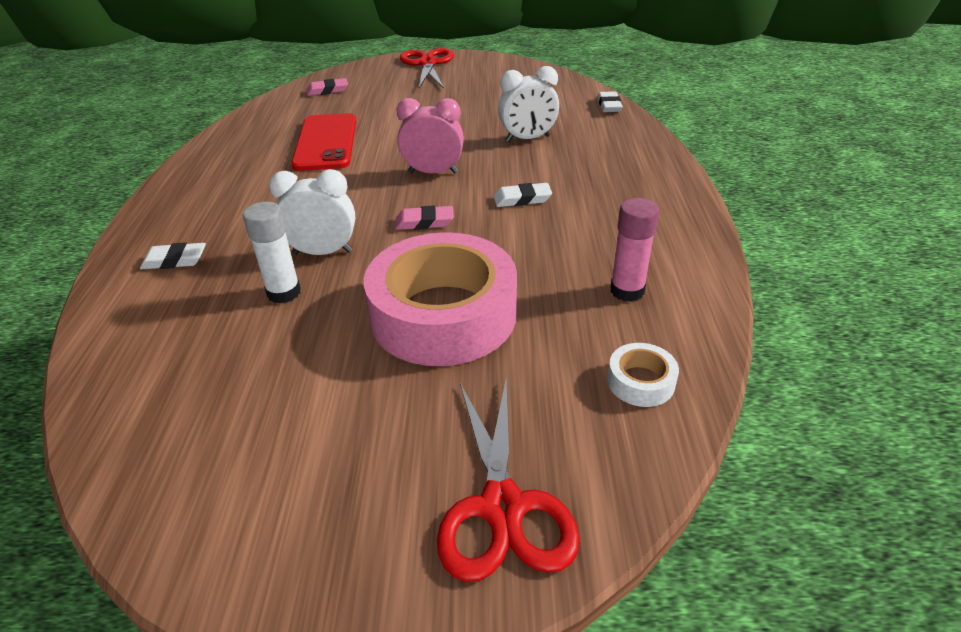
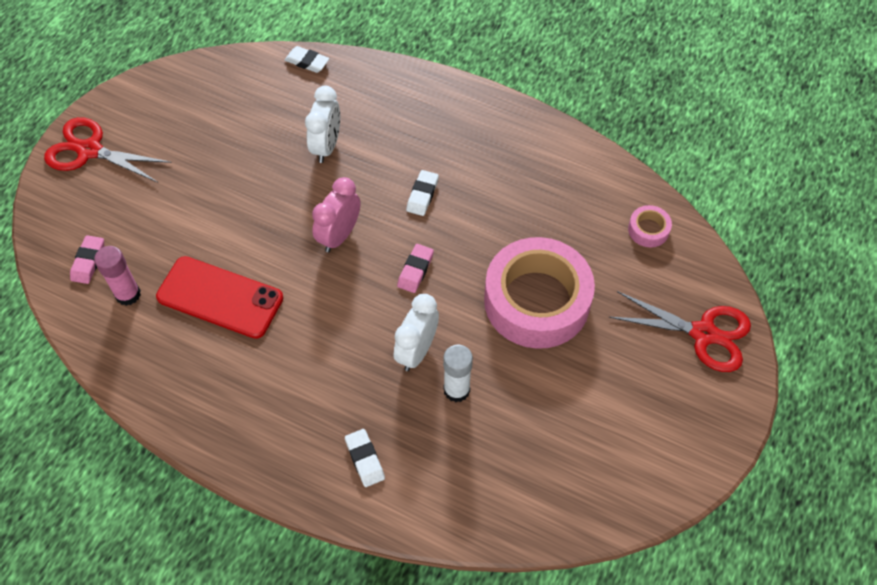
camera: 65 degrees left, 20 degrees up
white eraser [140,242,206,269] -> white eraser turned 45 degrees counterclockwise [345,429,385,487]
white tape [607,343,679,407] -> pink tape [628,205,672,247]
pink glue stick [610,198,659,302] -> pink glue stick moved to [94,246,141,306]

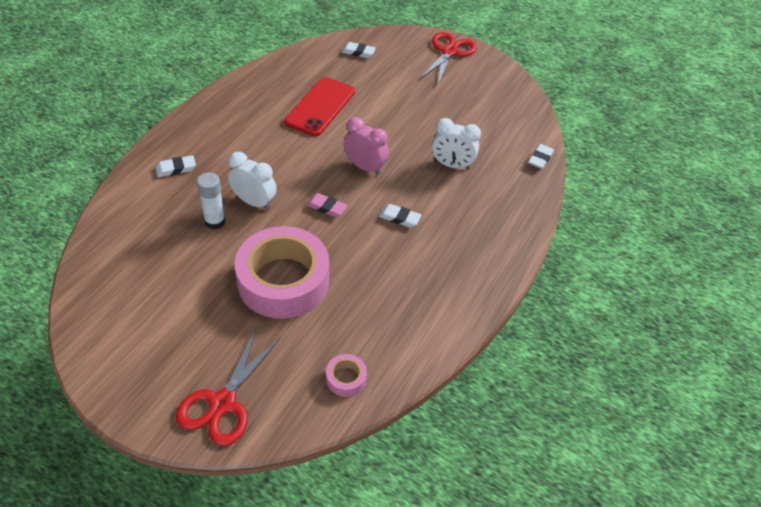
camera: 90 degrees right, 10 degrees down
pink eraser [70,235,104,284] -> white eraser [342,42,376,58]
pink glue stick [94,246,141,306] -> none

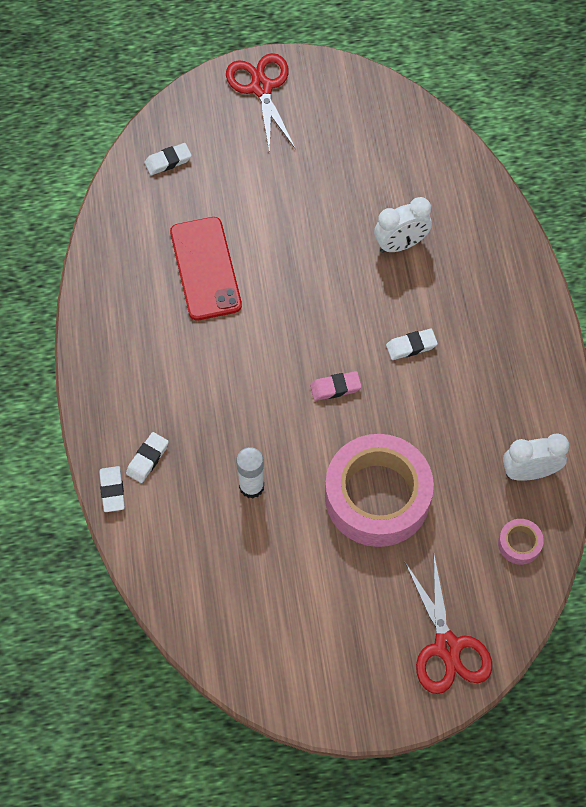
camera: 35 degrees left, 15 degrees up
white clock [228,152,277,210] -> white clock moved to [503,433,569,481]
pink clock [343,117,389,175] -> none
white eraser [528,144,554,169] -> white eraser moved to [99,466,125,512]

